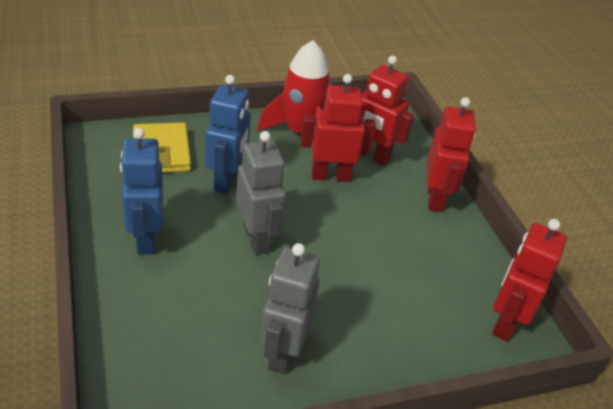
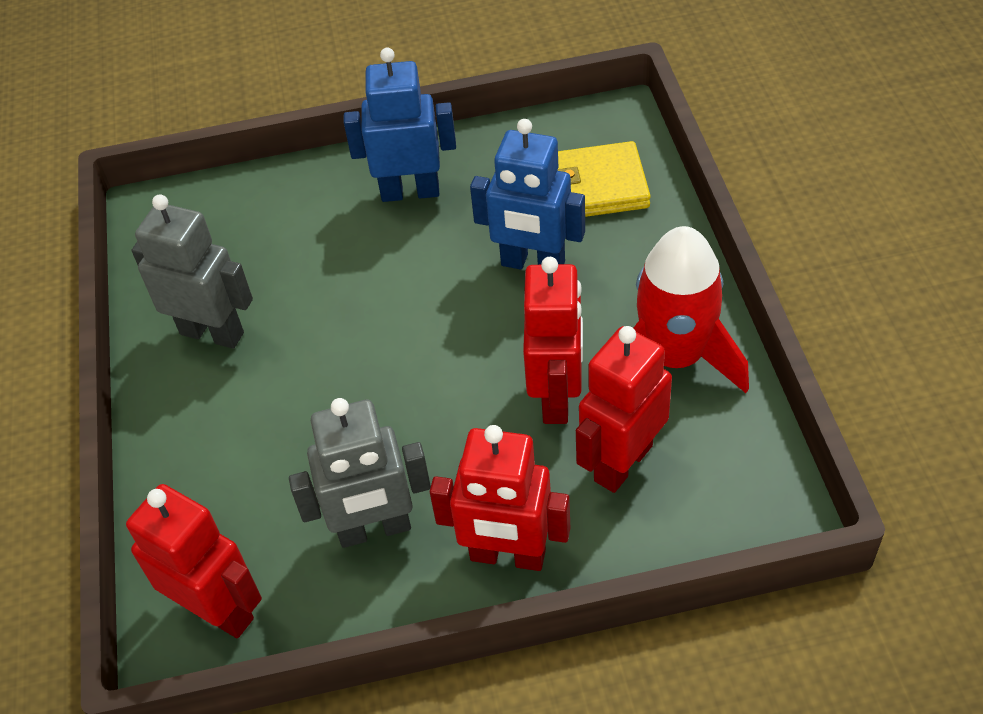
camera: 105 degrees right, 10 degrees up
grey robot [236,131,286,255] -> grey robot moved to [289,398,431,548]

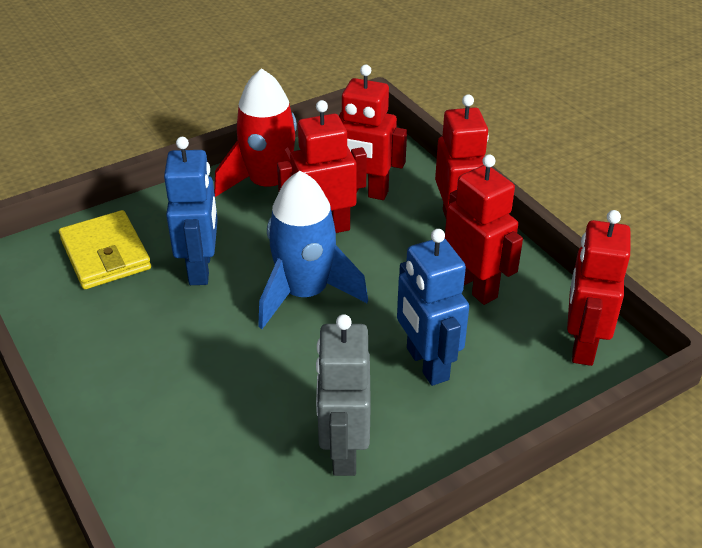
camera: 115 degrees left, 10 degrees down
grey robot [289,398,431,548] -> red robot [445,154,523,305]
blue robot [344,48,456,202] -> blue robot moved to [397,229,469,386]
none -> blue rocket [258,171,368,329]

